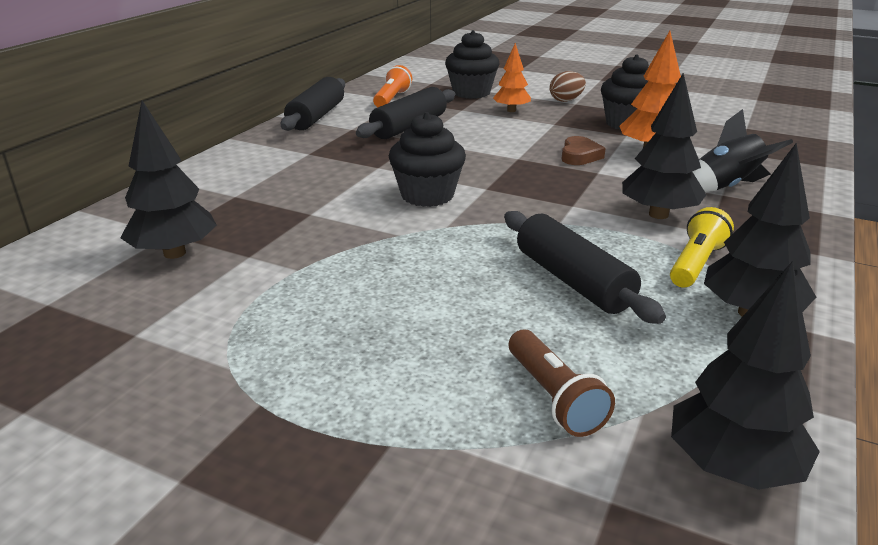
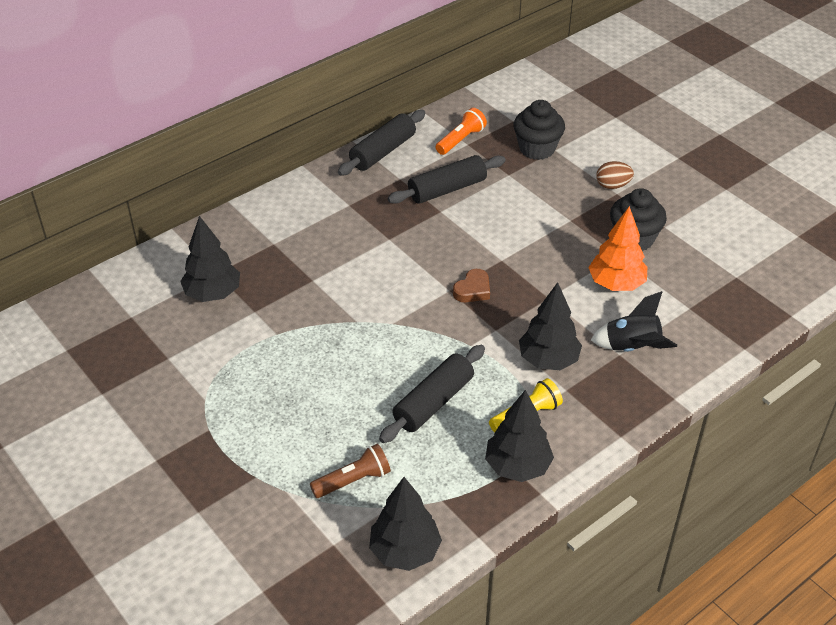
camera: 25 degrees right, 15 degrees up
black cupcake [389,112,466,207] -> none
orange tree [493,43,531,112] -> none
black rolling pin [504,211,666,324] -> black rolling pin turned 45 degrees clockwise [379,345,485,443]
brown flashlight [509,330,615,437] -> brown flashlight turned 120 degrees counterclockwise [310,444,391,498]
brown heart [562,136,606,165] -> brown heart moved to [453,269,490,302]

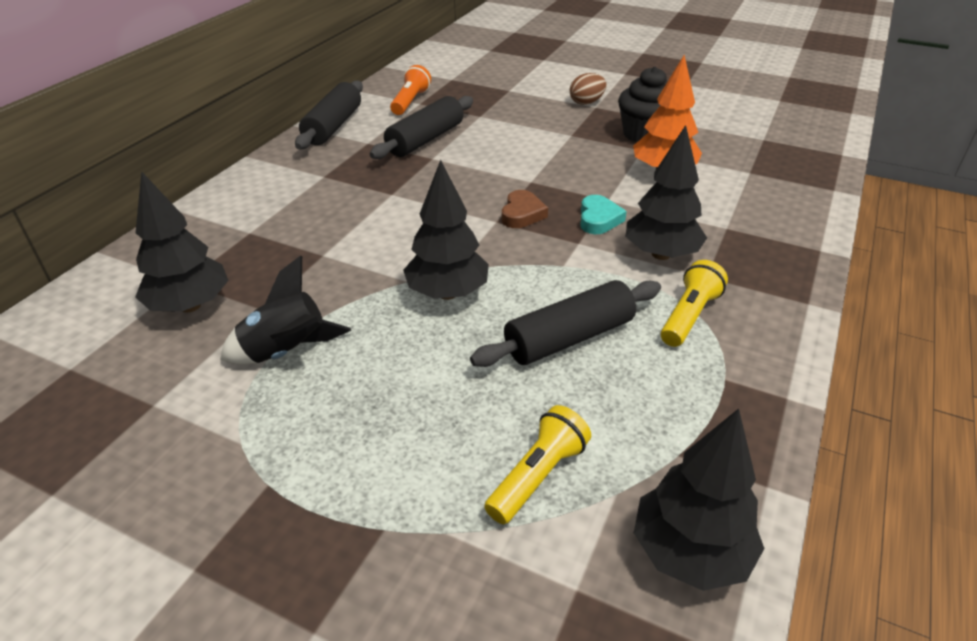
camera: 25 degrees left, 5 degrees down
brown flashlight [310,444,391,498] -> yellow flashlight [484,405,591,524]
black rolling pin [379,345,485,443] -> black rolling pin turned 45 degrees clockwise [470,280,661,367]
black tree [485,390,554,482] -> black tree moved to [403,160,489,300]
black cupcake [514,100,565,160] -> none
black rocket [591,291,677,352] -> black rocket moved to [220,256,351,364]
none -> turquoise heart [580,195,627,234]

